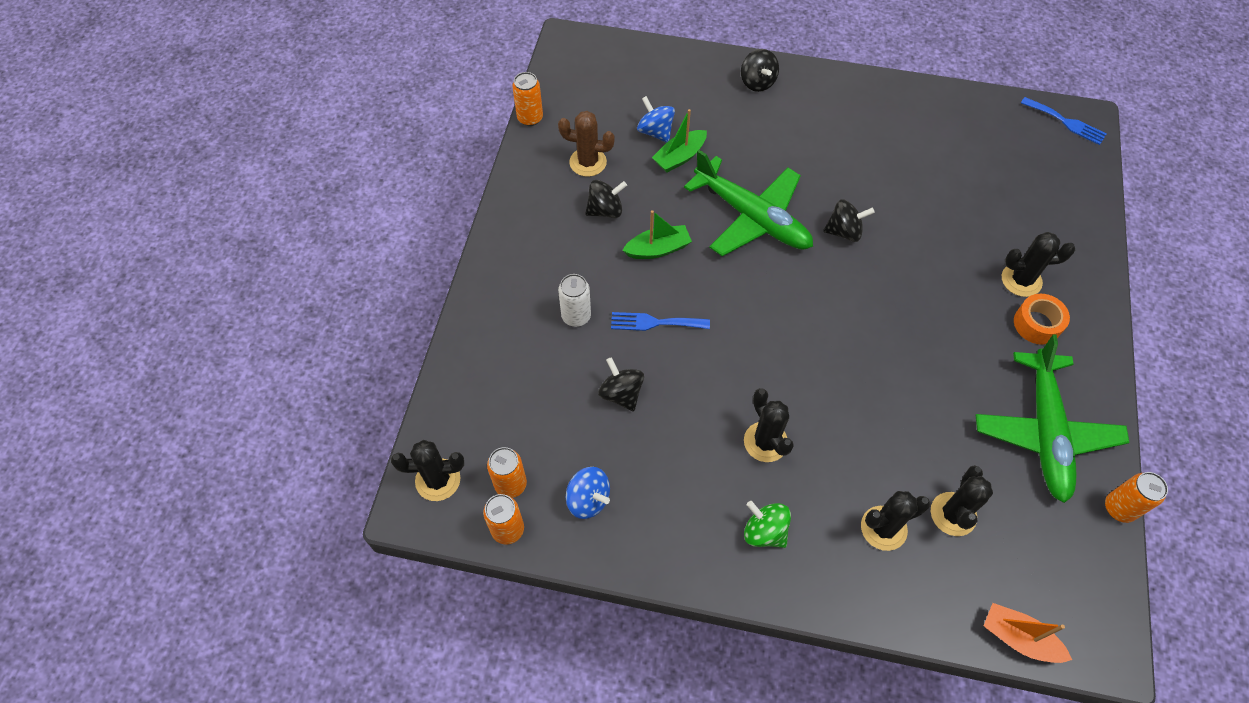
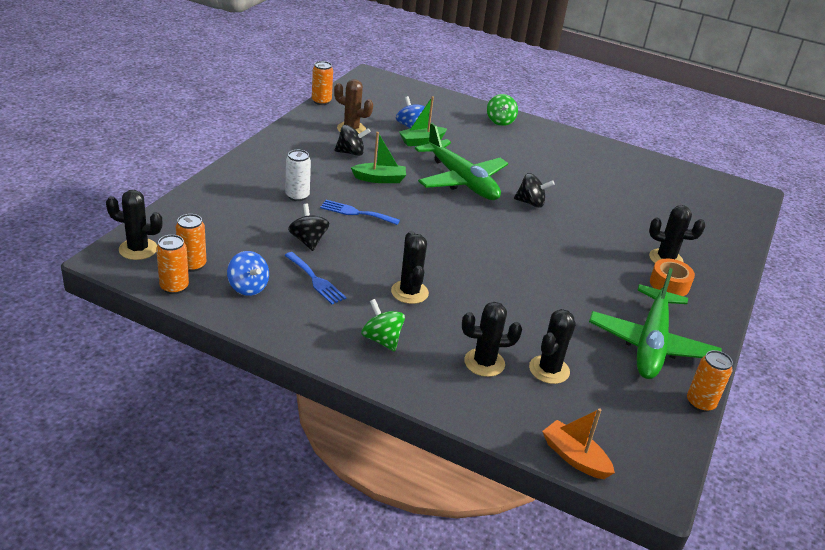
camera: 10 degrees right, 25 degrees down
black spinning top [741,49,779,92] -> green spinning top [487,94,518,126]
blue fork [1021,97,1107,145] -> blue fork moved to [284,252,346,304]

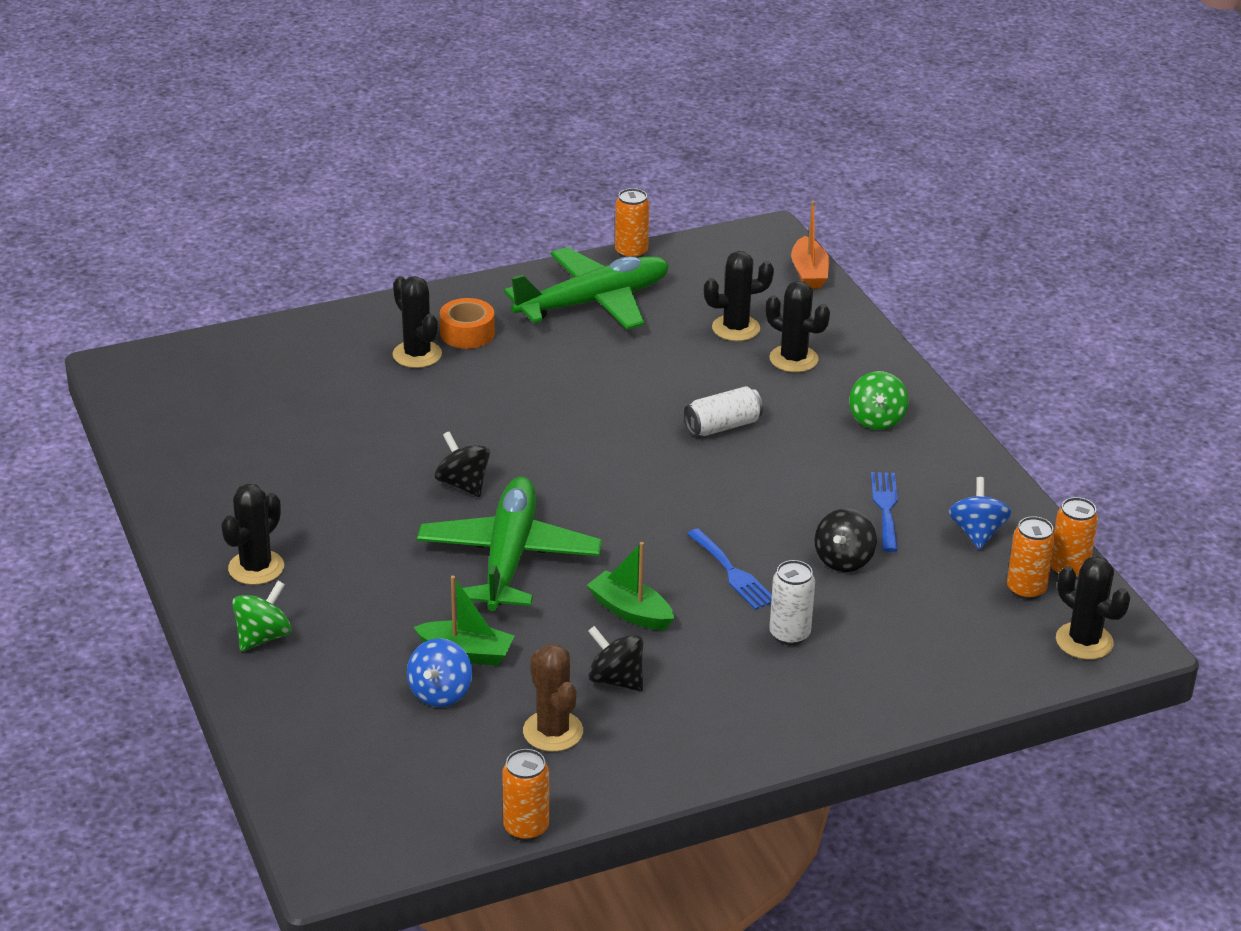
camera: 135 degrees left, 0 degrees up
black cactus [391,231,429,304] -> black cactus moved to [221,484,284,585]
none -> white can [684,386,763,436]

